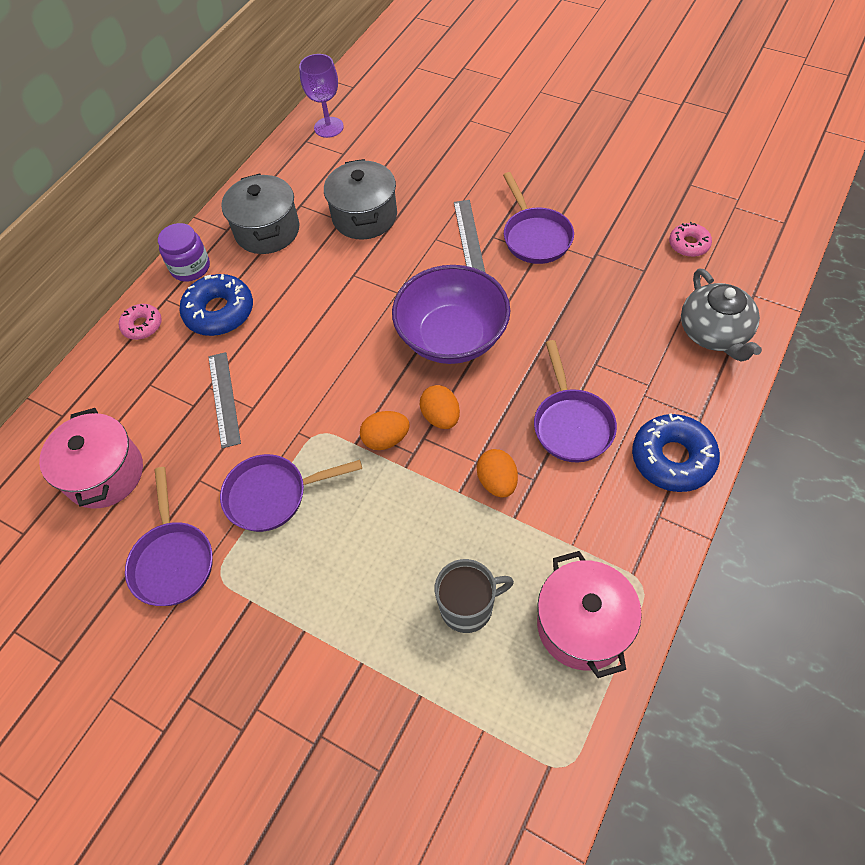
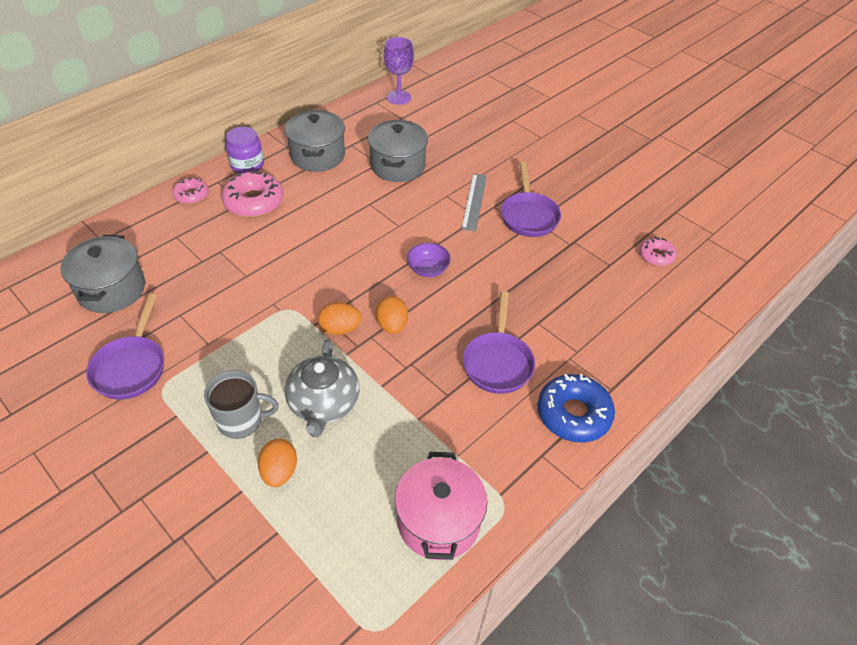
camera: 10 degrees right, 10 degrees down
pink pot [39,408,143,508] -> grey pot [61,235,145,313]
blue donut [179,274,253,336] -> pink donut [222,171,283,217]
grey ruler [208,352,241,448] -> none
purple pan [220,454,362,532] -> none
purple bowl [392,265,510,364] -> purple bowl [407,243,451,277], size x0.44
grey mug [435,559,514,633] -> grey mug moved to [204,370,279,439]
orange egg [477,449,518,498] -> orange egg moved to [258,439,297,487]
grey teapot [681,269,762,362] -> grey teapot moved to [285,339,359,437]

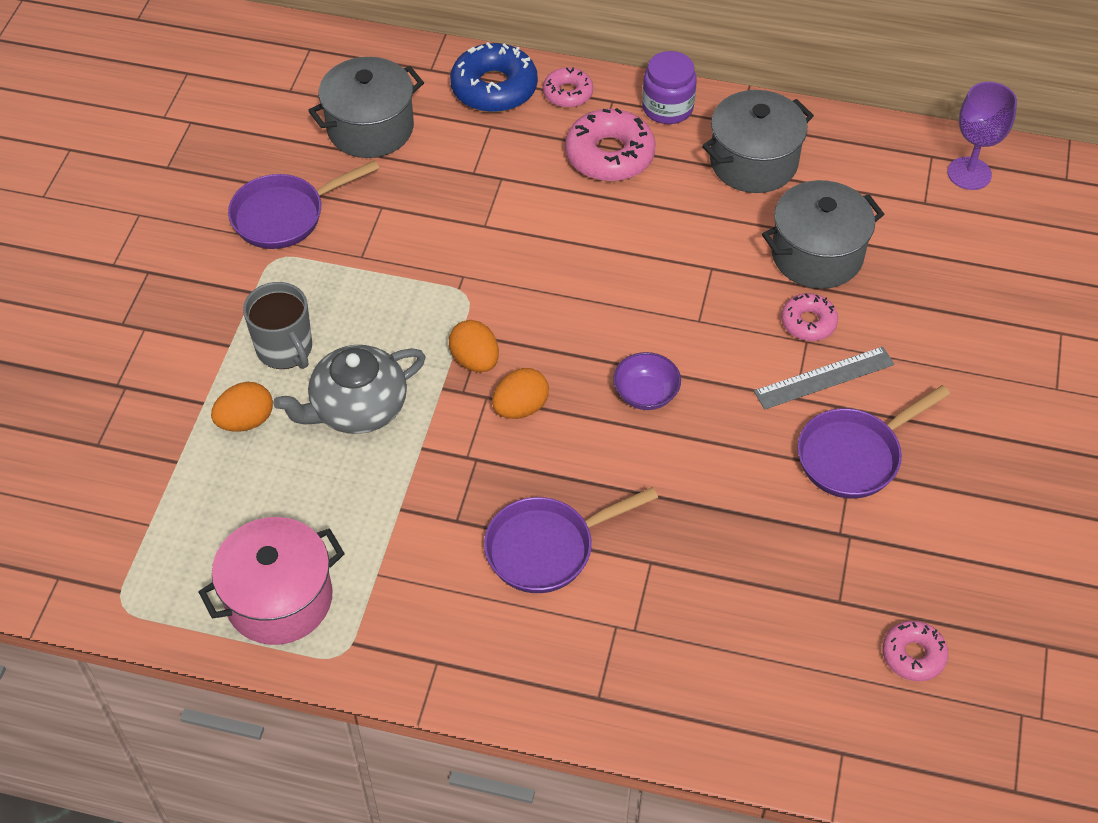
camera: 60 degrees right, 5 degrees up
blue donut [538,374,615,443] -> blue donut moved to [450,42,538,112]
none -> pink donut [781,293,838,341]

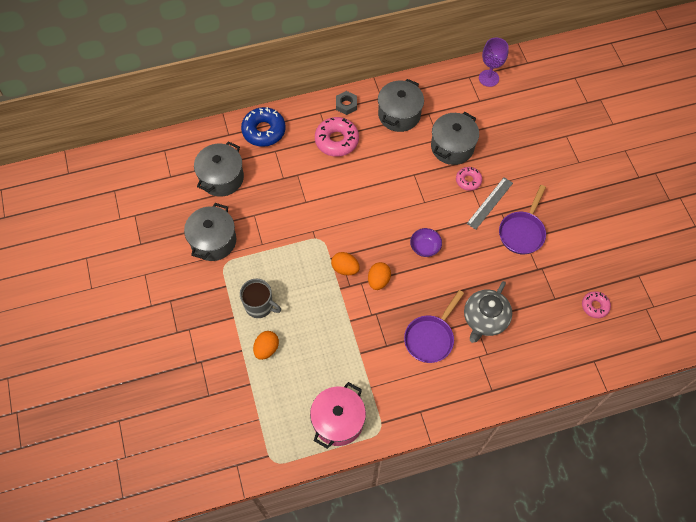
camera: 30 degrees left, 10 degrees up
purple pan [228,160,380,249] -> grey pot [184,203,236,261]
grey teapot [273,345,426,434] -> grey teapot moved to [464,281,512,343]
pink donut [543,67,593,108] -> none
purple jar [642,51,697,124] -> grey nut [336,91,357,115]

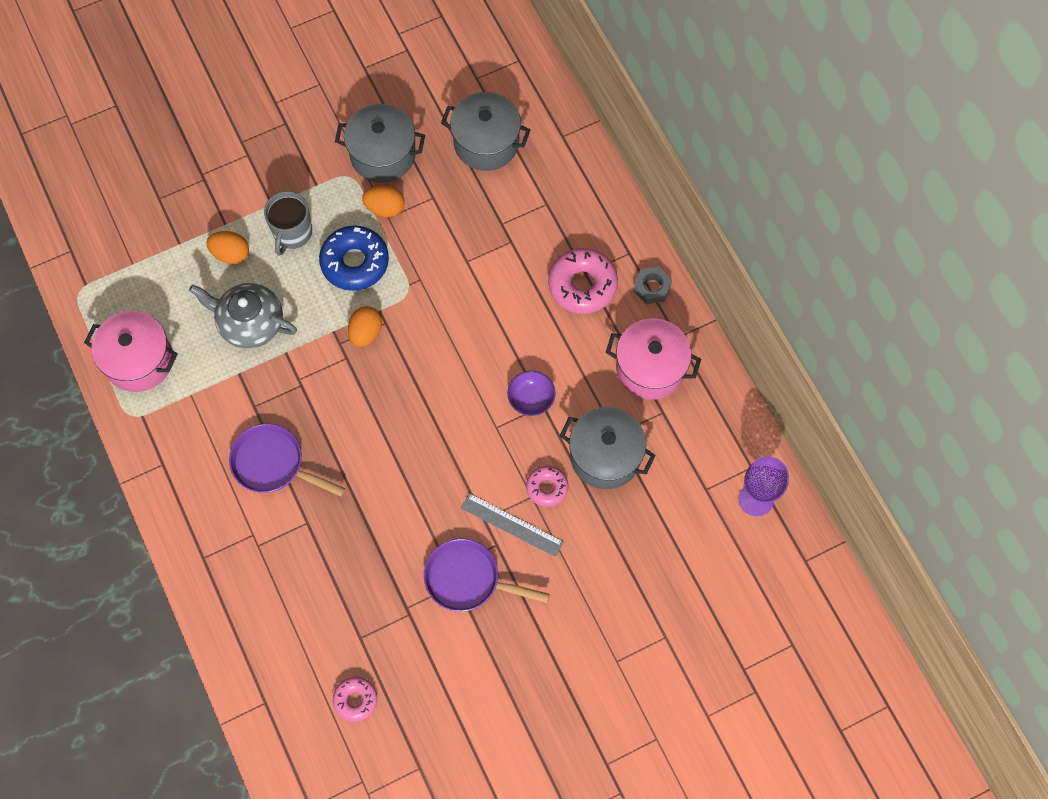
camera: 80 degrees right, 5 degrees up
blue donut [241,107,286,147] -> blue donut moved to [319,226,389,291]
orange egg [368,262,391,290] -> orange egg moved to [362,185,404,218]
grey pot [378,79,424,132] -> pink pot [606,318,701,400]
purple bowl [410,228,442,257] -> purple bowl moved to [507,371,555,416]
grey teapot [464,281,512,343] -> grey teapot moved to [189,283,297,348]

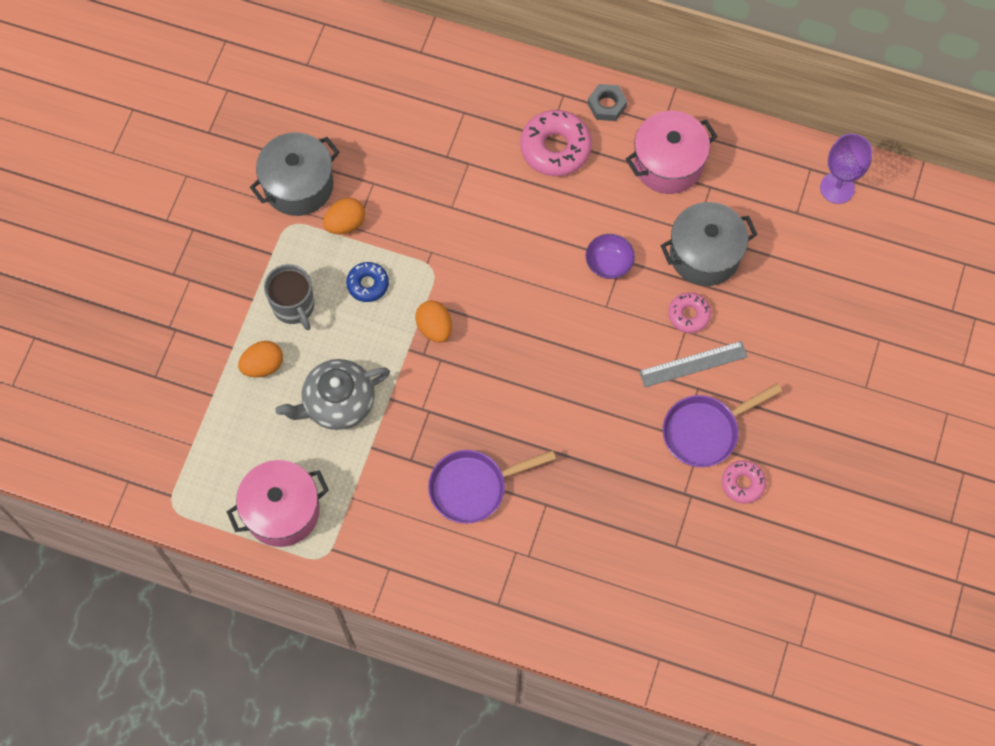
camera: 45 degrees left, 0 degrees up
blue donut [319,226,389,291] -> blue donut [346,262,389,302], size x0.58
pink donut [333,677,377,722] -> pink donut moved to [722,460,766,504]
grey pot [441,92,531,171] -> none

